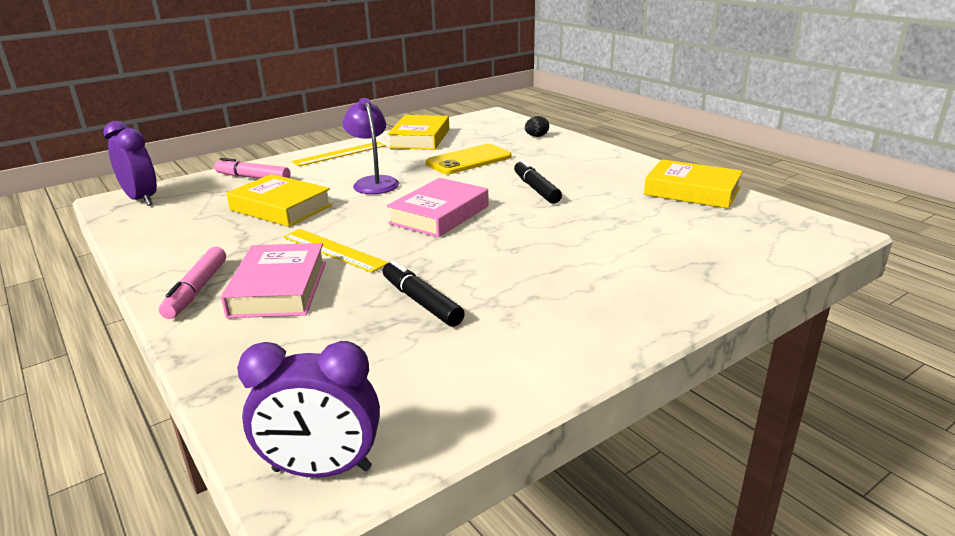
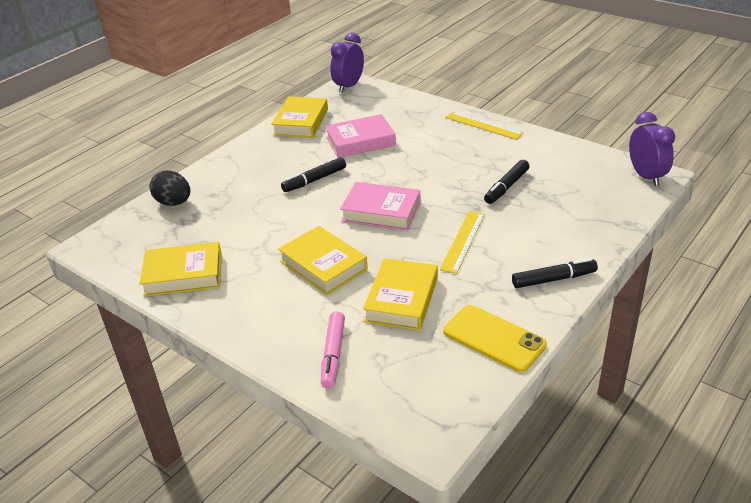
camera: 105 degrees left, 10 degrees up
purple clock [103,121,157,206] -> purple clock moved to [330,33,364,93]
pink marker [159,247,226,319] -> black marker [512,258,598,288]
pink book [221,243,326,318] -> pink book moved to [325,114,396,158]
yellow ruler [292,142,386,166] -> yellow ruler moved to [445,112,524,140]
purple lamp [342,98,399,194] -> yellow book [278,226,368,295]
yellow phone [426,144,512,174] -> yellow phone moved to [444,305,547,372]
black egg [525,116,549,137] -> black egg [149,170,190,206], size x1.69

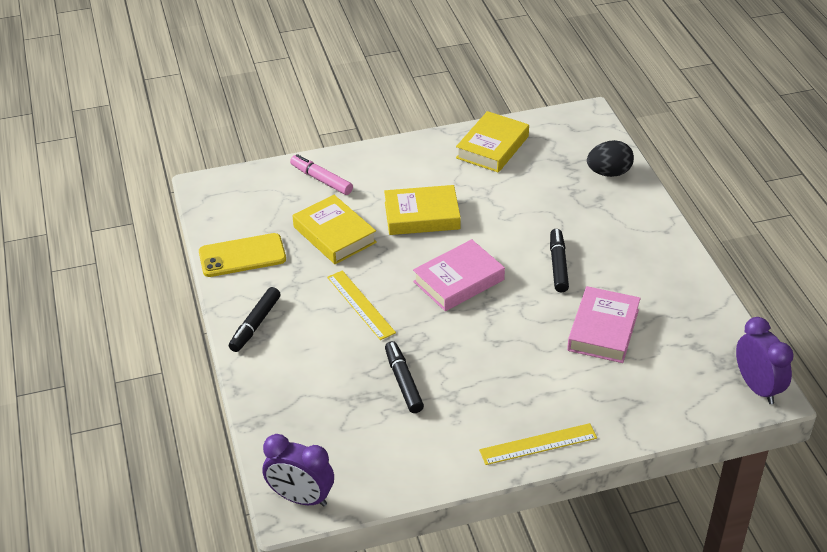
camera: 125 degrees right, 5 degrees up
yellow book [271,96,328,138] -> none

